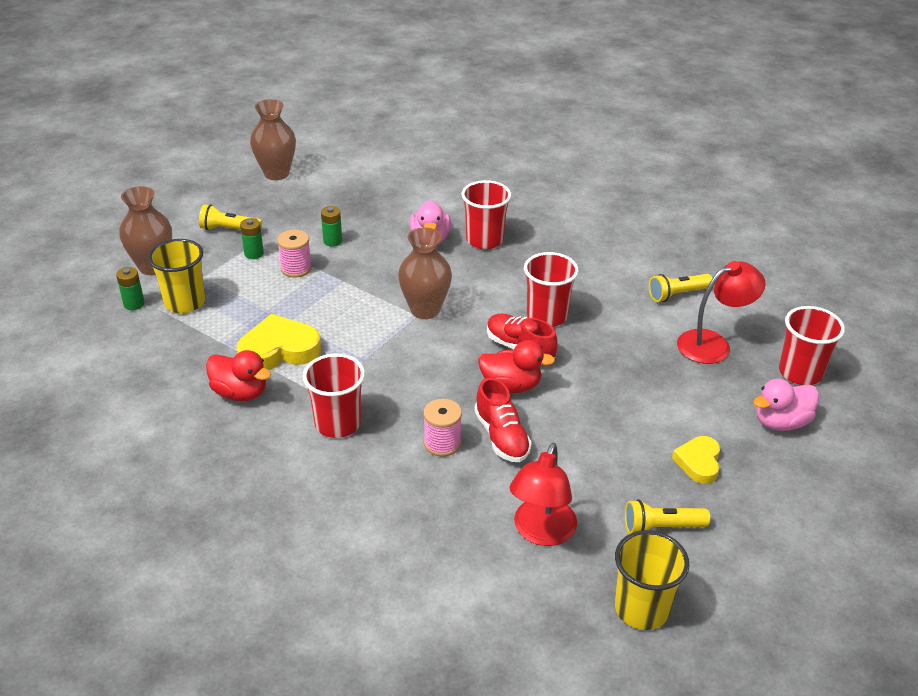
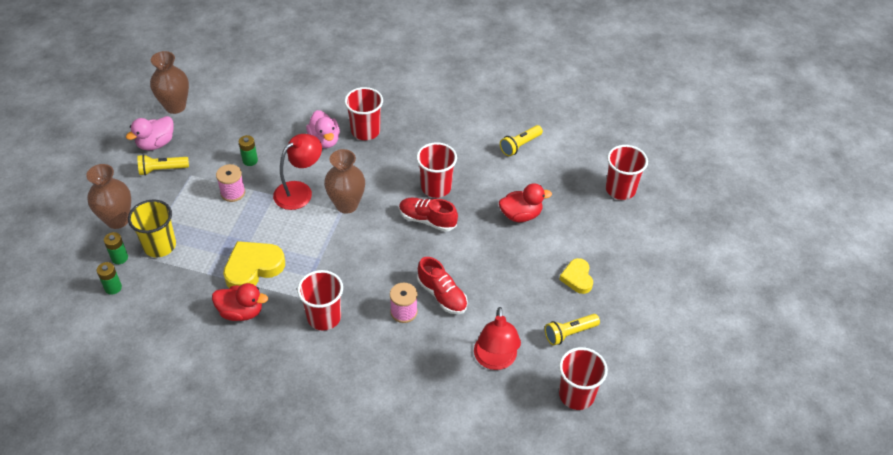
camera: 20 degrees left, 10 degrees up
green battery [240,218,264,259] -> green battery moved to [97,262,122,295]
red duck [478,340,555,393] -> red duck moved to [499,184,552,222]
yellow cup [615,530,689,630] -> red cup [559,347,608,410]
red lamp [677,261,766,364] -> red lamp moved to [273,134,322,210]
pink duck [753,379,819,431] -> pink duck moved to [126,116,173,151]

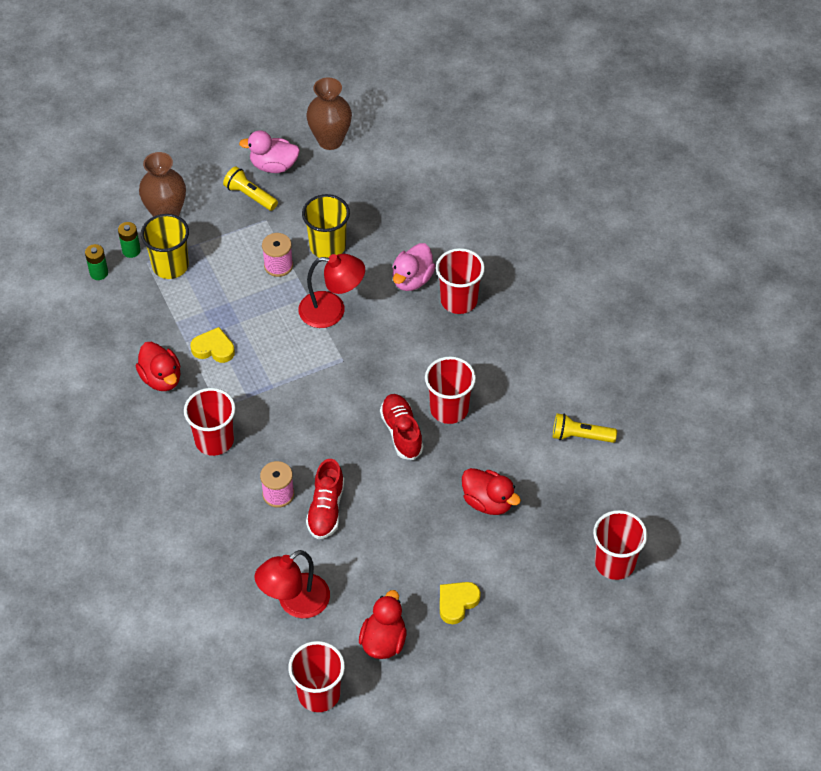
camera: 50 degrees right, 5 degrees up
yellow heart [223,241,285,288] -> yellow heart [190,327,235,363], size x0.61
green battery [239,135,258,166] -> yellow cup [302,194,350,258]
brown vase [324,149,365,214] -> none
yellow flashlight [545,314,600,346] -> red duck [359,590,407,659]

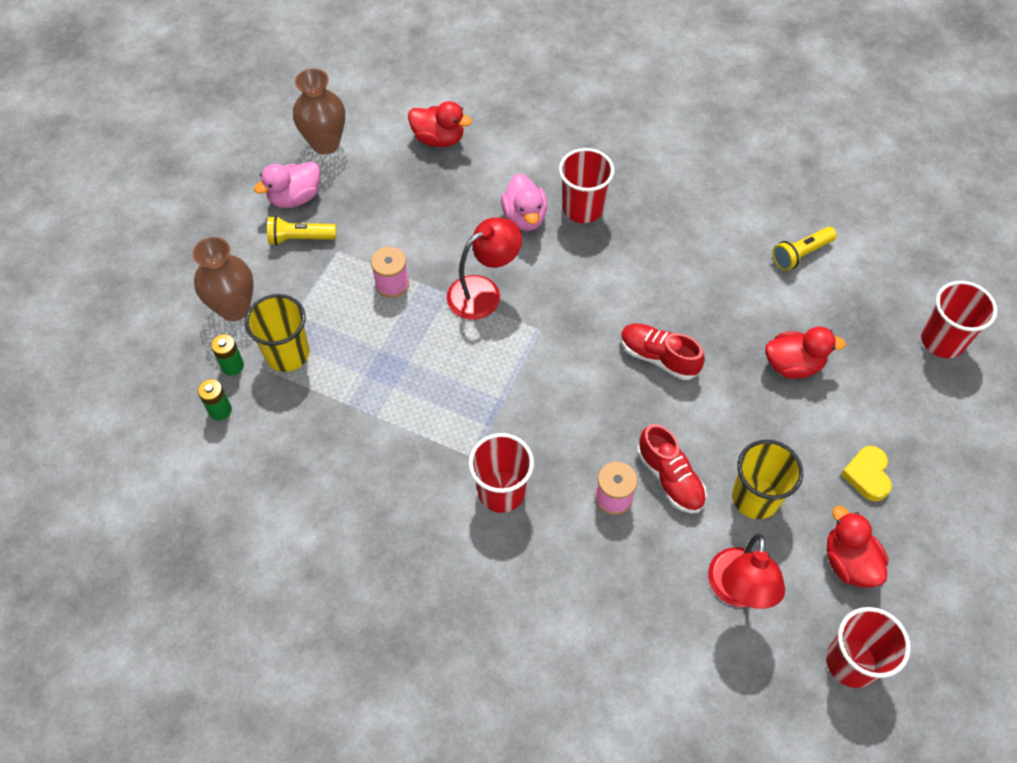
camera: 40 degrees left, 5 degrees up
red duck [136,342,181,391] -> red duck moved to [408,101,472,147]
yellow heart [190,327,235,363] -> none
yellow cup [302,194,350,258] -> yellow cup moved to [732,440,803,519]
red cup [425,356,476,424] -> none

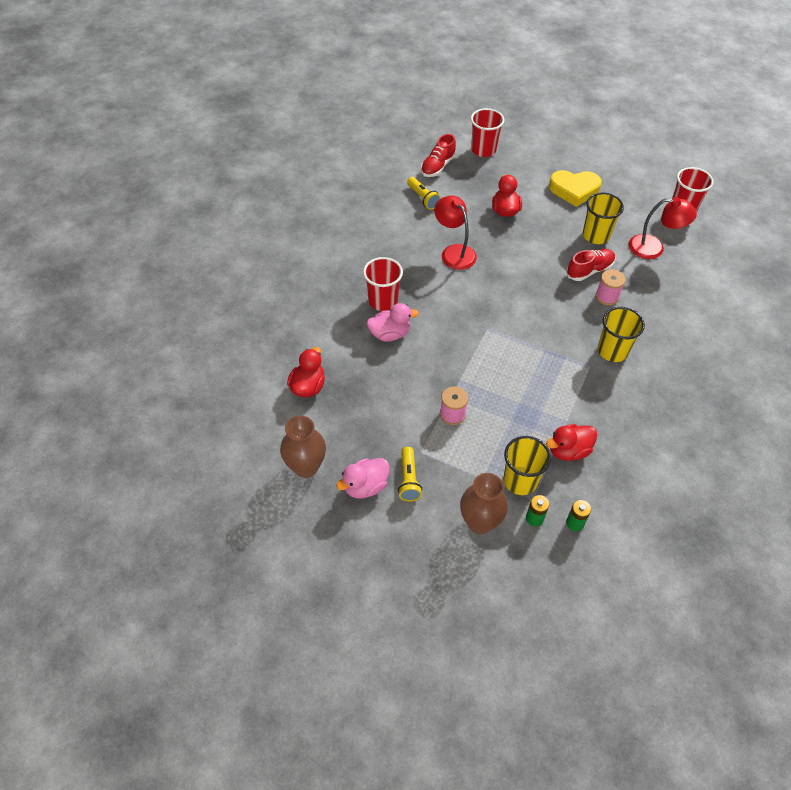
camera: 90 degrees left, 5 degrees down
pink duck [254,161,320,208] -> pink duck turned 90 degrees clockwise [336,458,390,498]
red lamp [447,218,522,320] -> red lamp moved to [434,196,477,270]
red cup [469,433,534,513] -> yellow cup [598,307,645,362]
red shoe [620,324,705,380] -> red shoe moved to [421,134,456,177]
red duck [827,506,888,588] -> red duck moved to [546,424,597,461]
yellow heart [841,446,892,501] -> yellow heart [549,170,602,207], size x1.64

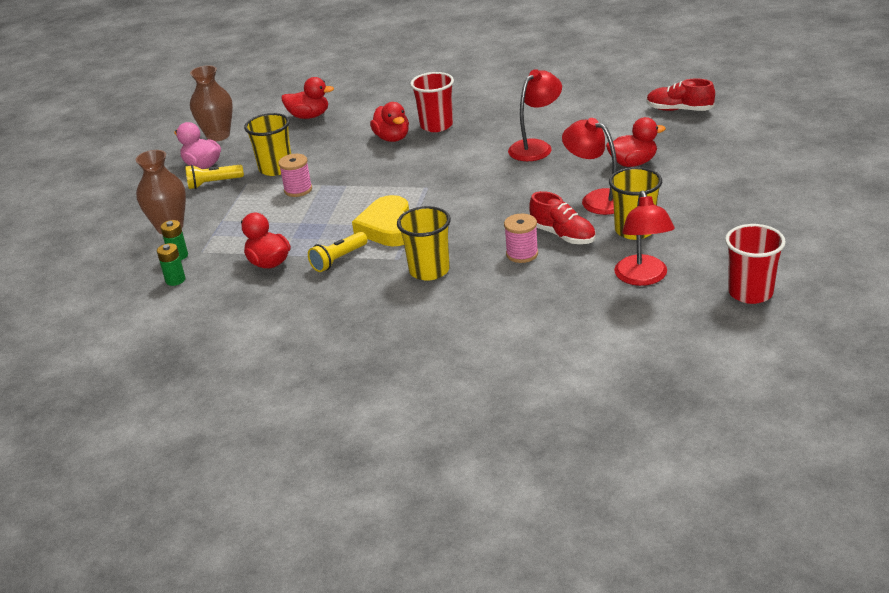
camera: 80 degrees right, 20 degrees down
pink duck [367,303,419,342] -> red duck [370,102,409,142]
yellow flashlight [407,177,441,210] -> yellow flashlight moved to [308,232,368,272]
red cup [471,108,504,157] -> none
yellow cup [503,436,551,495] -> yellow cup moved to [244,113,291,176]
yellow heart [549,170,602,207] -> yellow heart moved to [352,195,409,247]
none -> red lamp [562,118,617,215]

